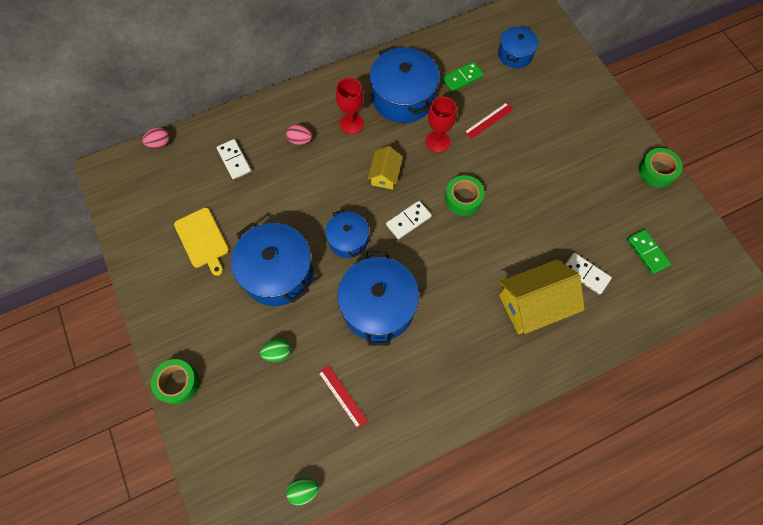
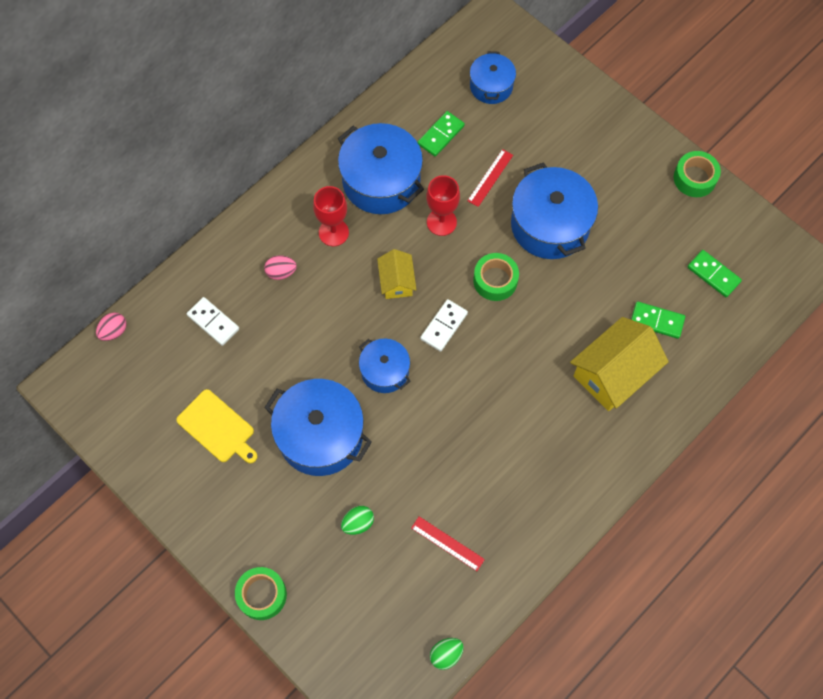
camera: 20 degrees left, 0 degrees up
blue pot [337,251,419,346] -> blue pot moved to [511,162,598,259]
white domino [565,253,612,295] -> green domino [631,302,685,339]

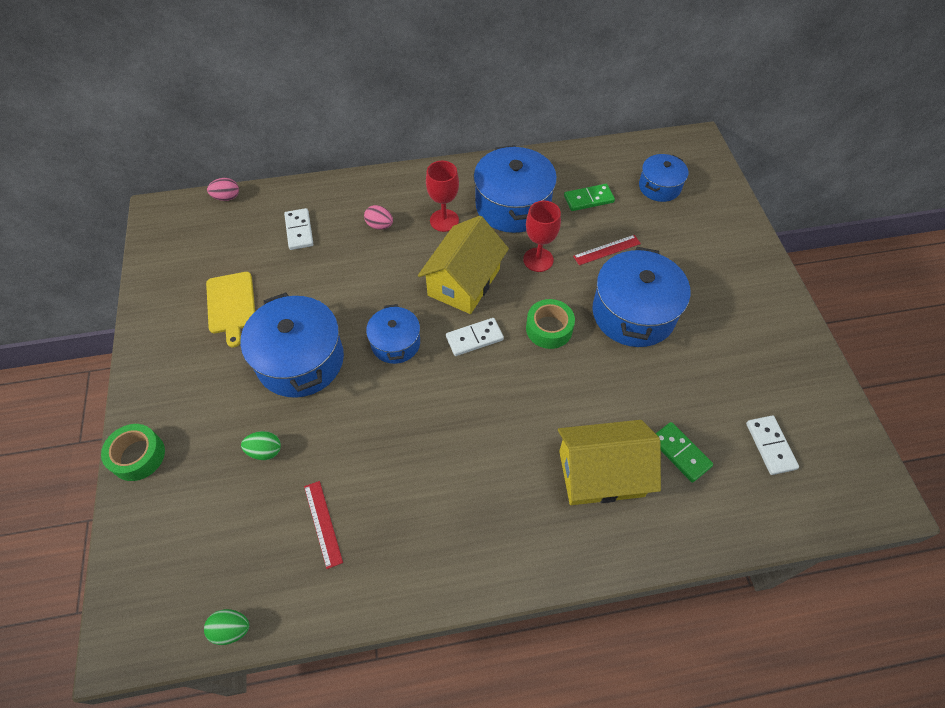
camera: 35 degrees right, 10 degrees down
yellow house [377,249,416,299] -> yellow house [418,216,509,314], size x1.80
green tape [674,151,721,197] -> none
green domino [687,250,742,297] -> white domino [746,415,799,475]

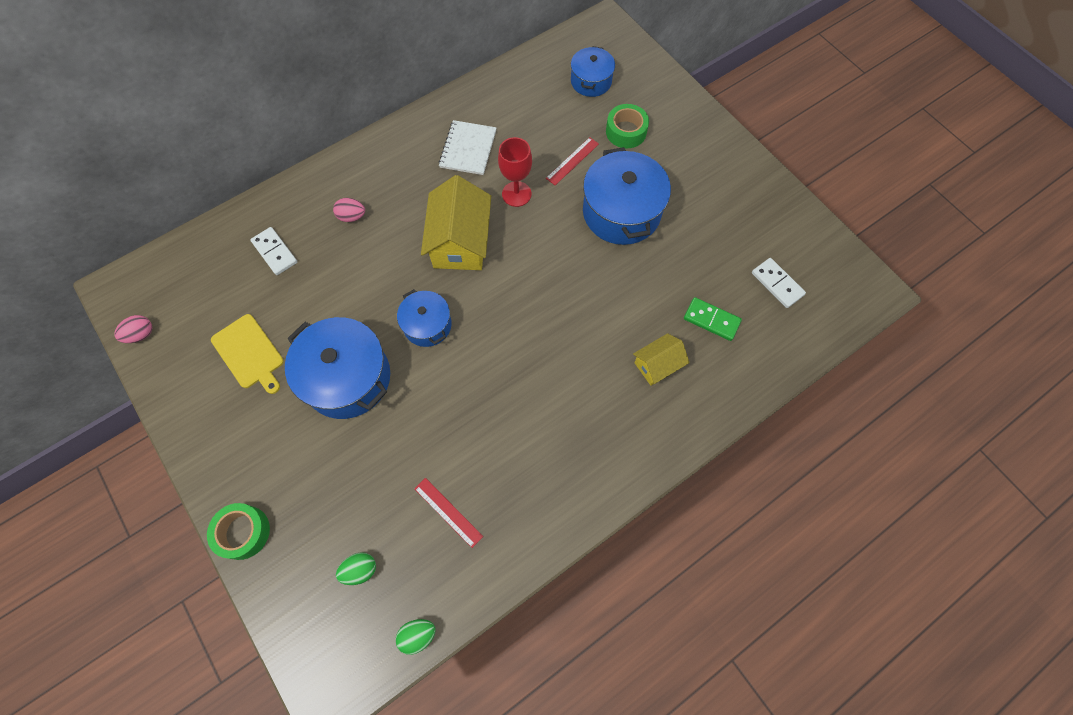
camera: 25 degrees left, 10 degrees up
pink egg [207,178,239,201] -> pink egg moved to [114,315,152,343]
green egg [241,431,281,460] -> green egg moved to [336,552,376,585]
red goblet [426,161,459,232] -> none
white domino [446,318,504,356] -> none
blue pot [474,145,557,233] -> white notebook [439,120,496,175]
green tape [526,299,575,349] -> green tape moved to [606,104,649,148]
yellow house [558,420,661,505] -> yellow house [633,333,690,386], size x0.56
green domino [564,184,615,211] -> none

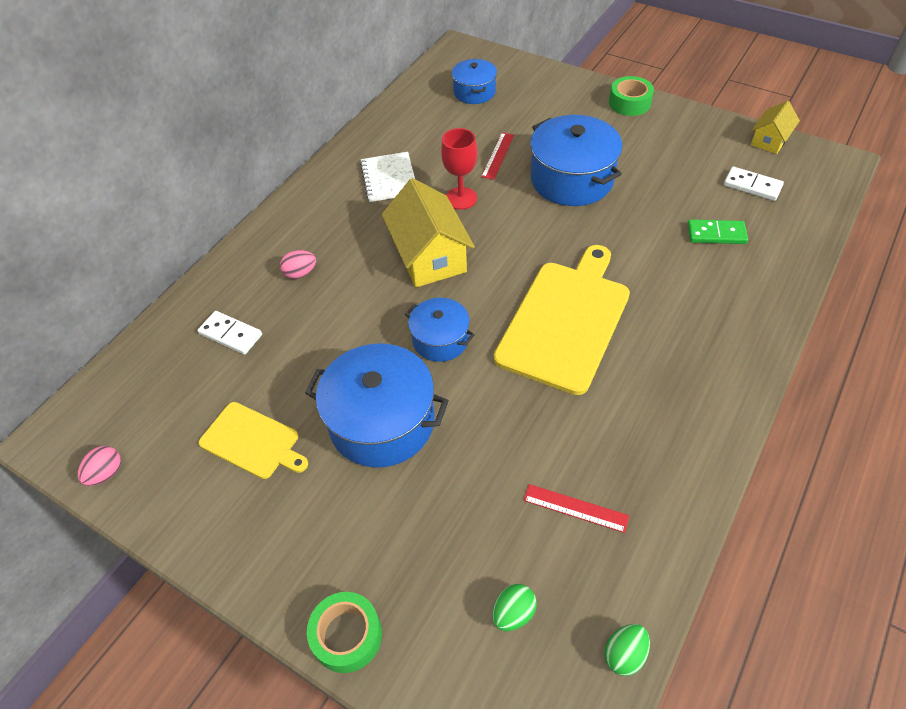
camera: 20 degrees left, 15 degrees down
green tape [606,104,649,148] -> green tape moved to [609,76,654,116]
yellow house [633,333,690,386] -> yellow house moved to [751,101,800,154]
none -> yellow cutting board [494,245,630,395]

